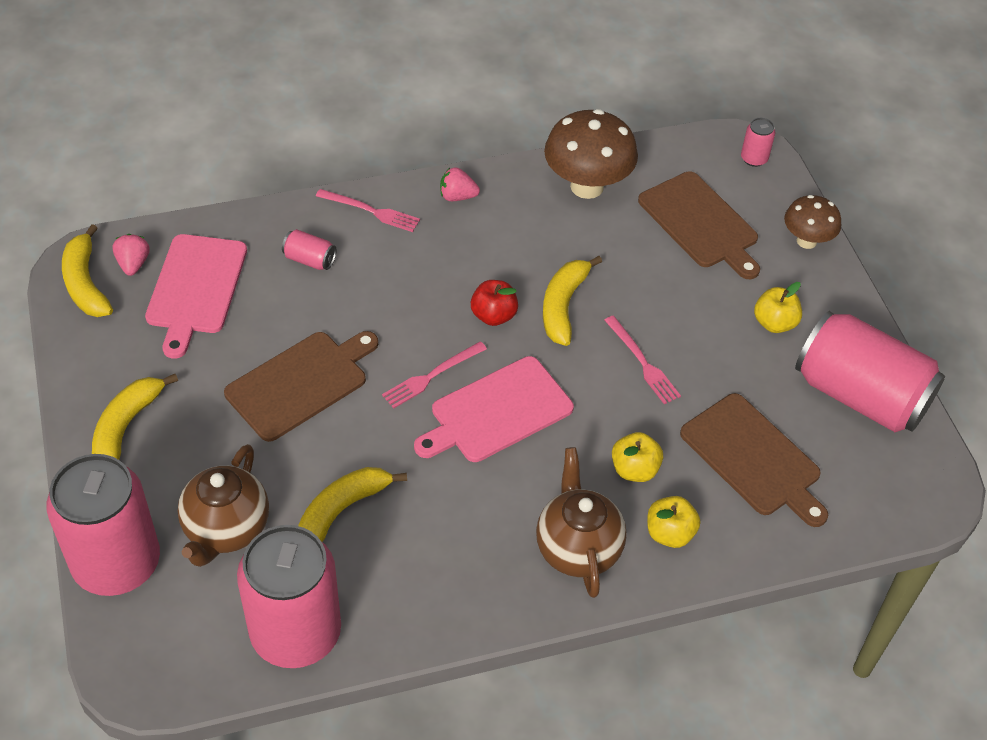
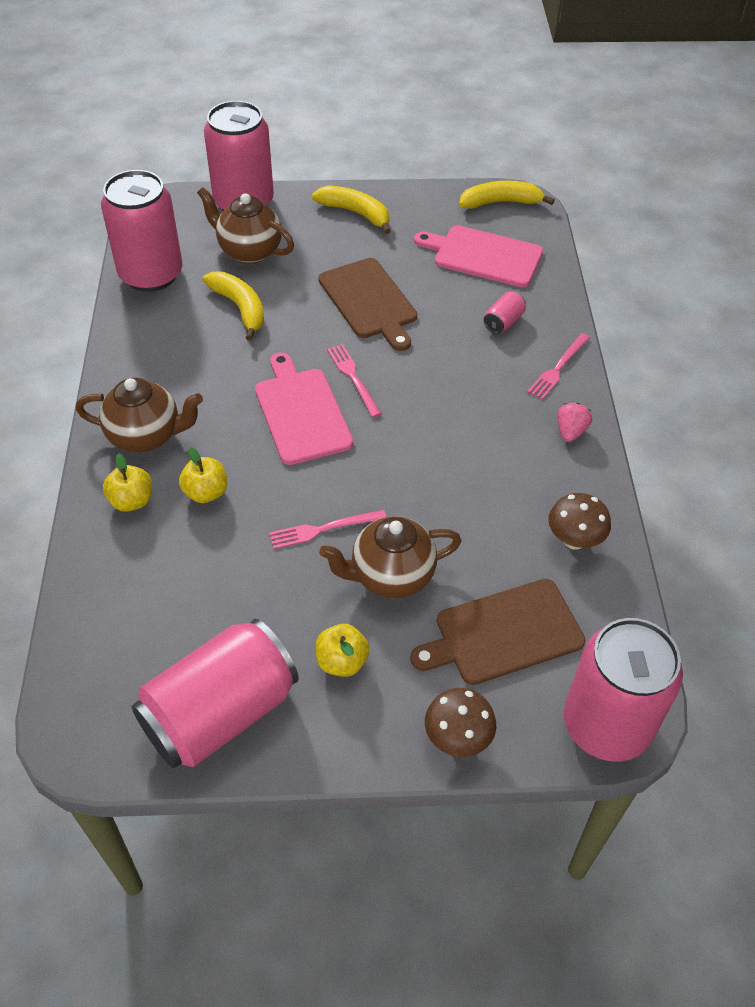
camera: 105 degrees right, 0 degrees up
pink strawberry [113,234,150,276] -> none
red apple [471,280,518,326] -> none
yellow banana [543,256,602,346] -> none
brown mushroom [544,109,638,199] -> brown mushroom [548,493,611,550], size x0.60
brown cutting board [680,393,828,527] -> none
pink can [741,118,775,167] -> pink can [564,618,683,762], size x2.49
none -> brown teapot [319,516,462,599]

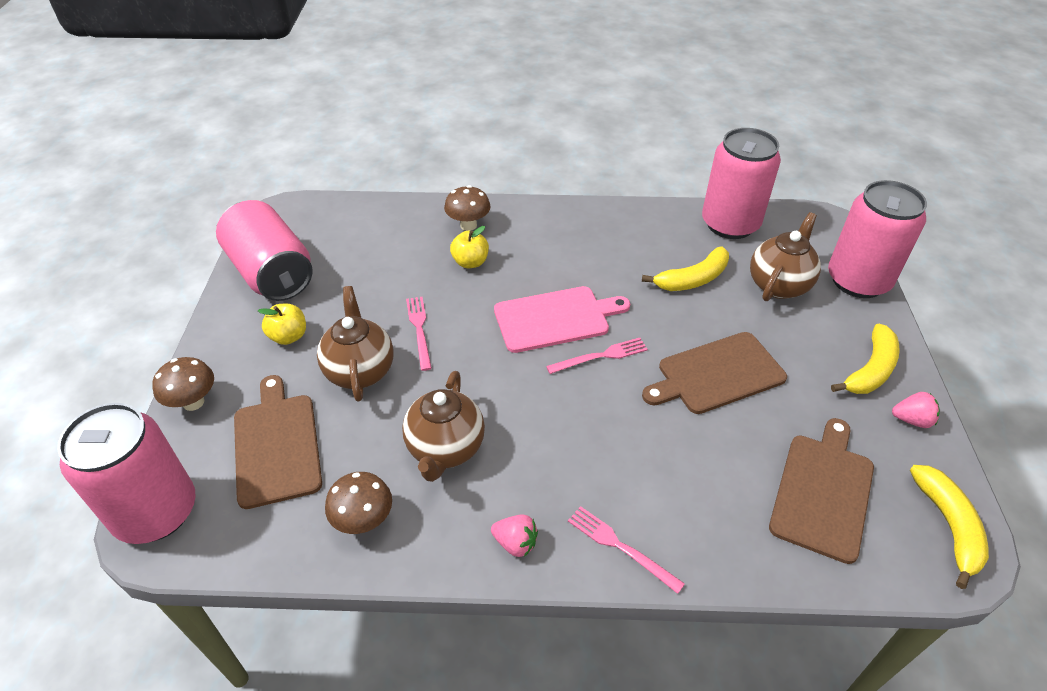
camera: 95 degrees right, 5 degrees down
brown teapot [76,378,203,453] -> brown teapot moved to [402,371,485,482]
yellow apple [103,453,152,512] -> brown mushroom [444,185,491,231]
pink cutting board [414,225,543,287] -> brown cutting board [769,418,874,564]
pink can [484,291,526,334] -> none
none -> pink strawberry [892,392,940,428]

